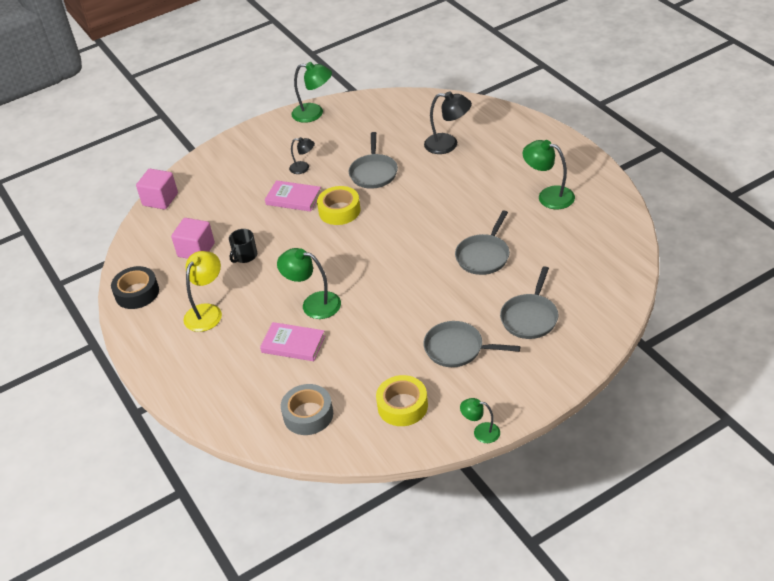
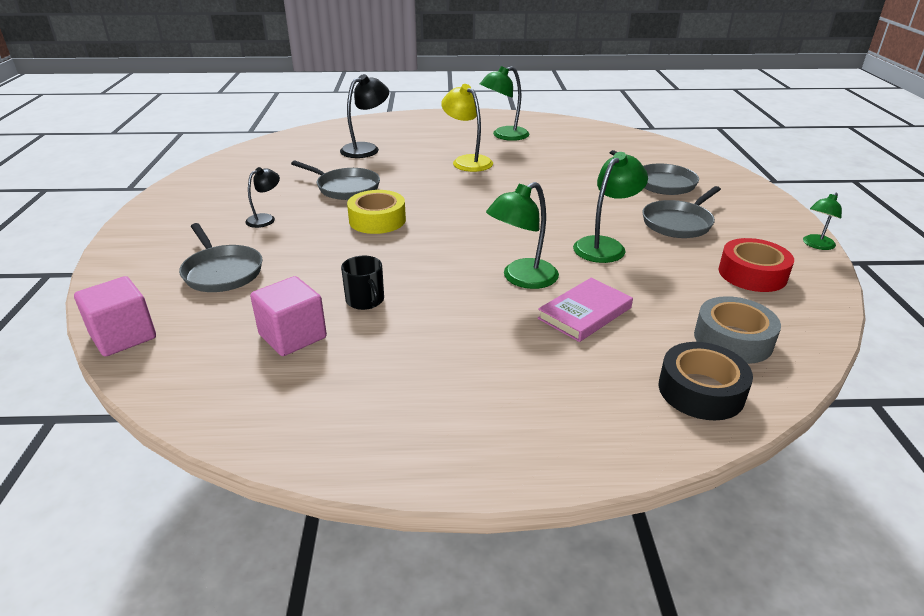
camera: 65 degrees left, 10 degrees down
black tape [111,266,159,309] -> black tape moved to [659,342,753,420]
yellow lamp [183,251,222,332] -> yellow lamp moved to [441,84,493,172]
pink book [265,180,322,212] -> none
green lamp [291,62,332,123] -> green lamp moved to [573,152,648,263]
yellow tape [376,375,428,426] -> red tape [718,238,794,292]
grey pan [455,210,510,275] -> grey pan moved to [179,223,263,292]

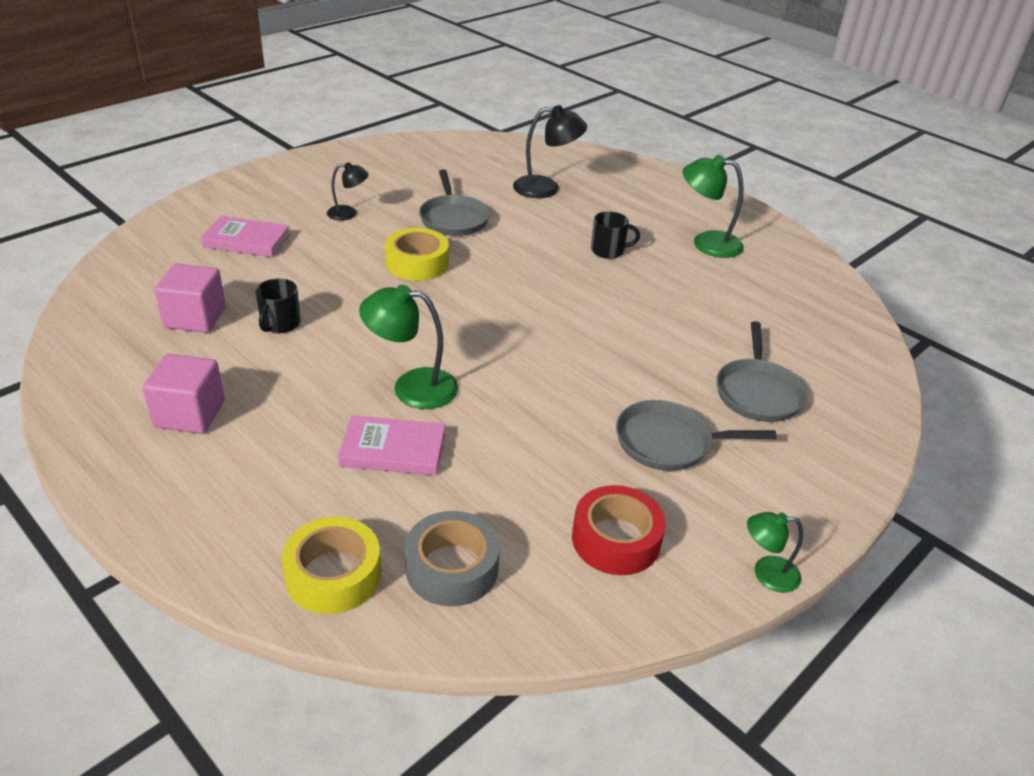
camera: 45 degrees right, 5 degrees up
pink cube [74,276,156,357] -> pink cube moved to [142,354,225,434]
grey pan [179,223,263,292] -> pink book [201,216,290,257]
yellow lamp [441,84,493,172] -> black mug [591,211,640,259]
green lamp [573,152,648,263] -> none
black tape [659,342,753,420] -> yellow tape [281,517,381,614]

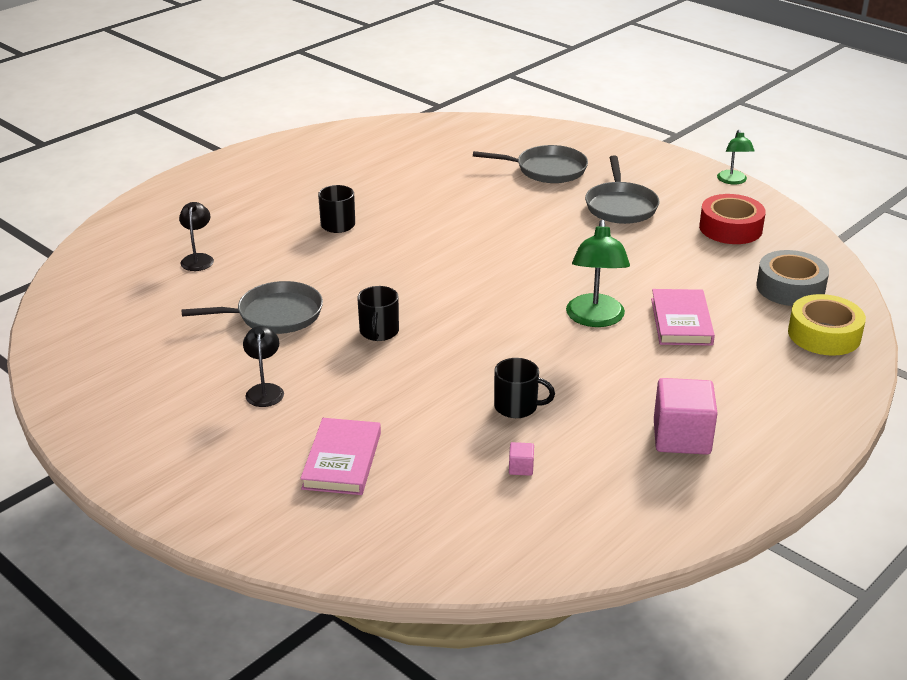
camera: 90 degrees left, 5 degrees down
pink cube [154,264,226,332] -> pink cube [509,442,534,476], size x0.42
yellow tape [385,228,449,281] -> black mug [357,286,399,341]
black lamp [513,105,587,198] -> black lamp [179,202,214,271], size x0.60
green lamp [682,155,744,258] -> none

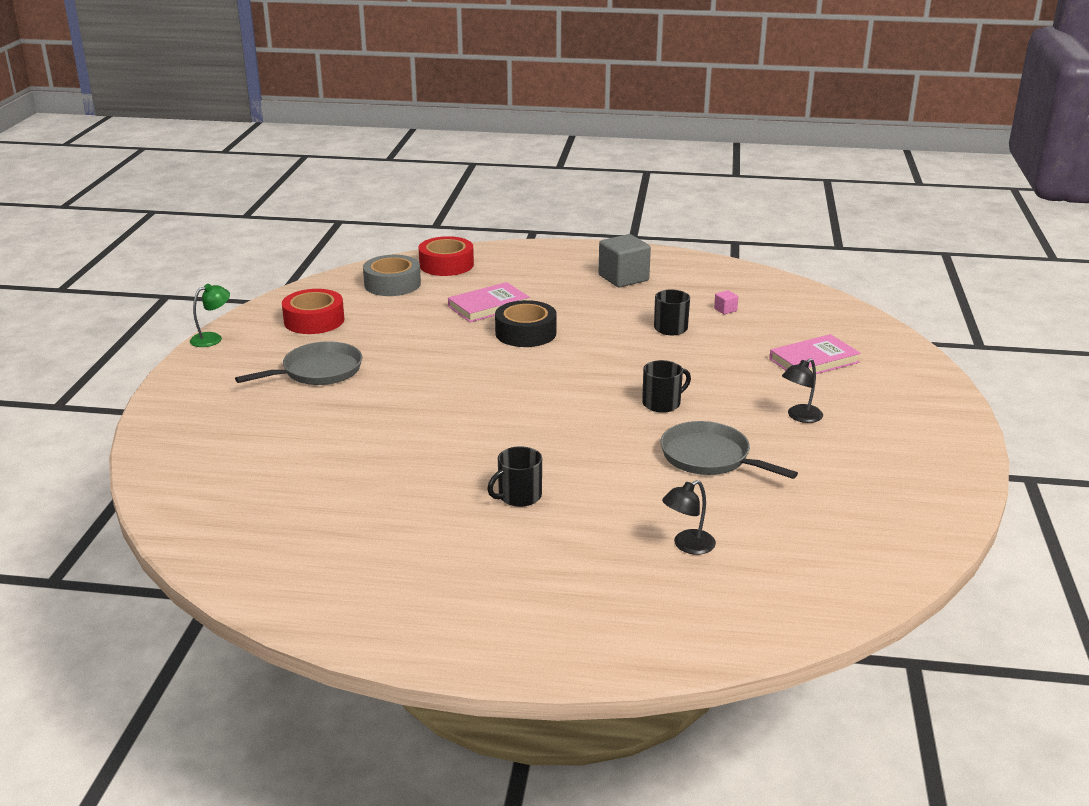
camera: 125 degrees left, 5 degrees down
grey pan [473,145,588,183] -> none
green lamp [566,220,630,327] -> black tape [495,300,556,347]
pink cube [654,378,718,455] -> grey cube [598,234,651,287]
yellow tape [788,294,866,356] -> red tape [418,236,474,276]

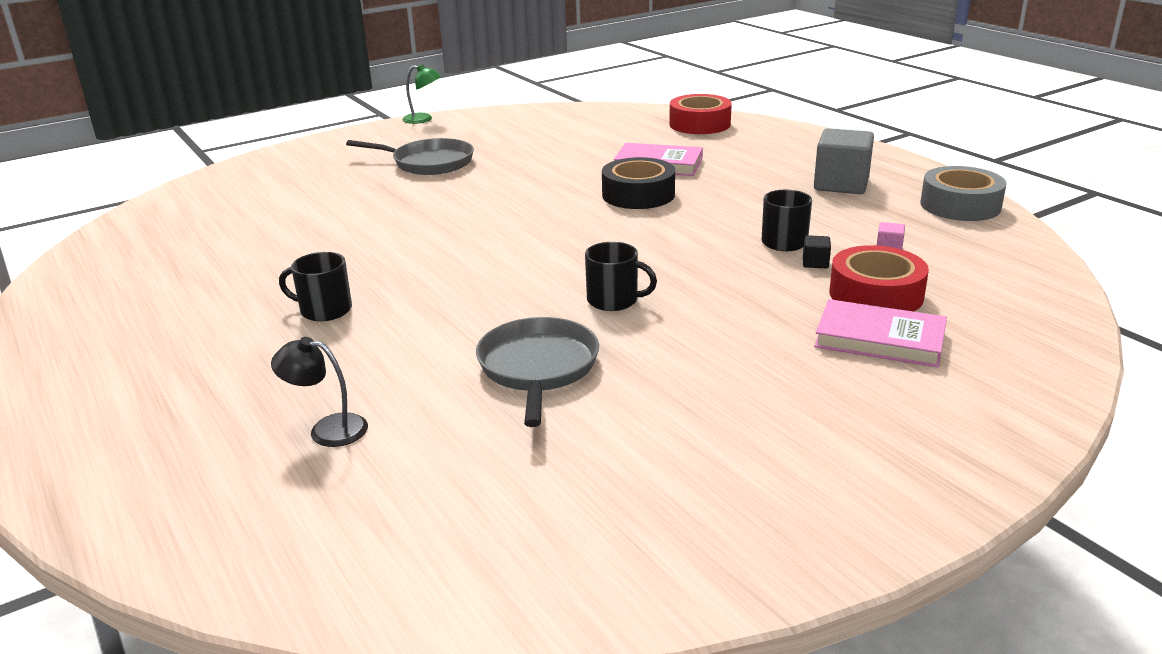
camera: 50 degrees right, 0 degrees up
red tape [282,289,345,334] -> red tape moved to [829,245,929,312]
grey tape [363,255,421,296] -> grey tape moved to [920,166,1007,221]
black lamp [782,358,823,423] -> none
none -> black cube [803,235,831,268]

